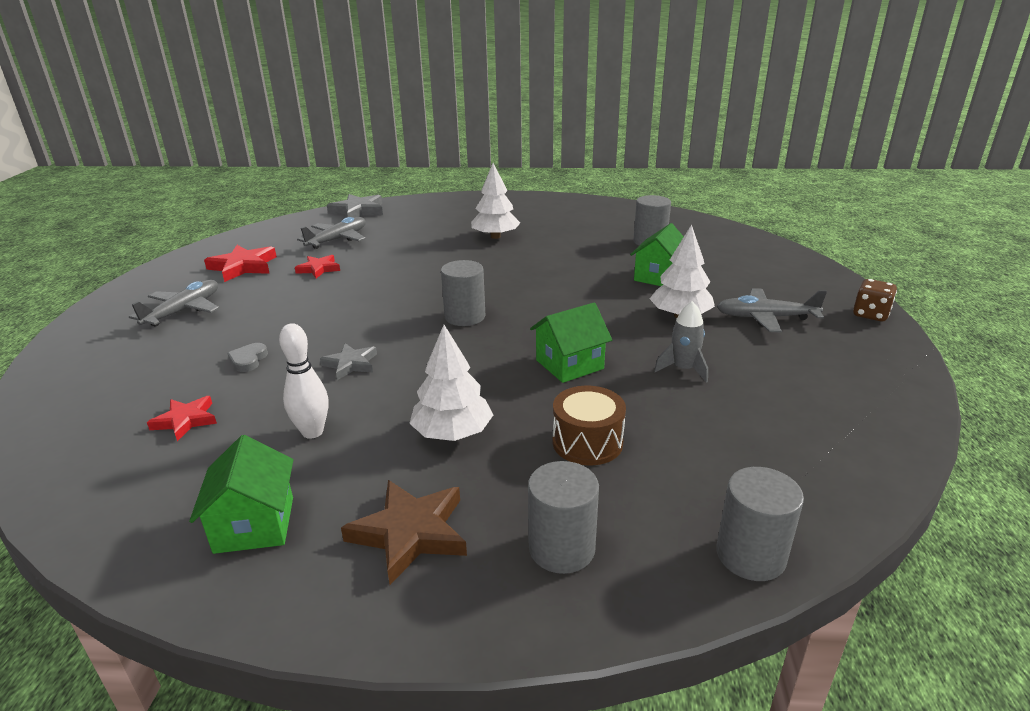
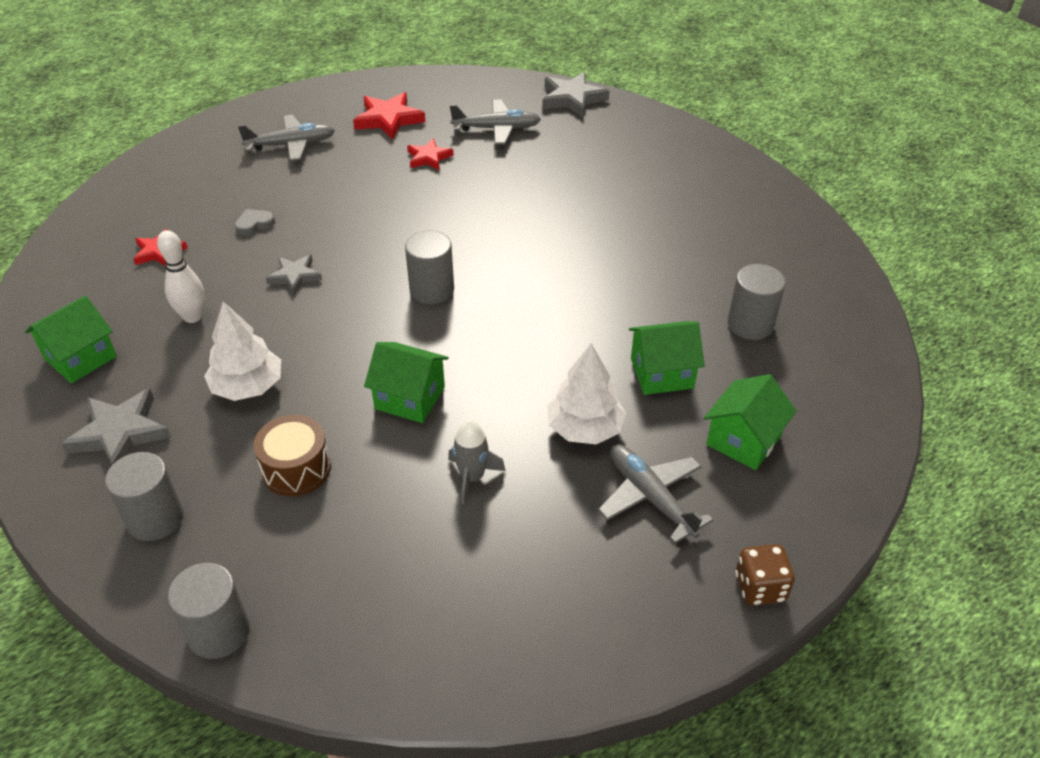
camera: 50 degrees right, 15 degrees up
brown star [341,480,467,585] -> grey star [62,388,171,465]
white tree [471,163,520,239] -> none
none -> green house [704,374,797,470]

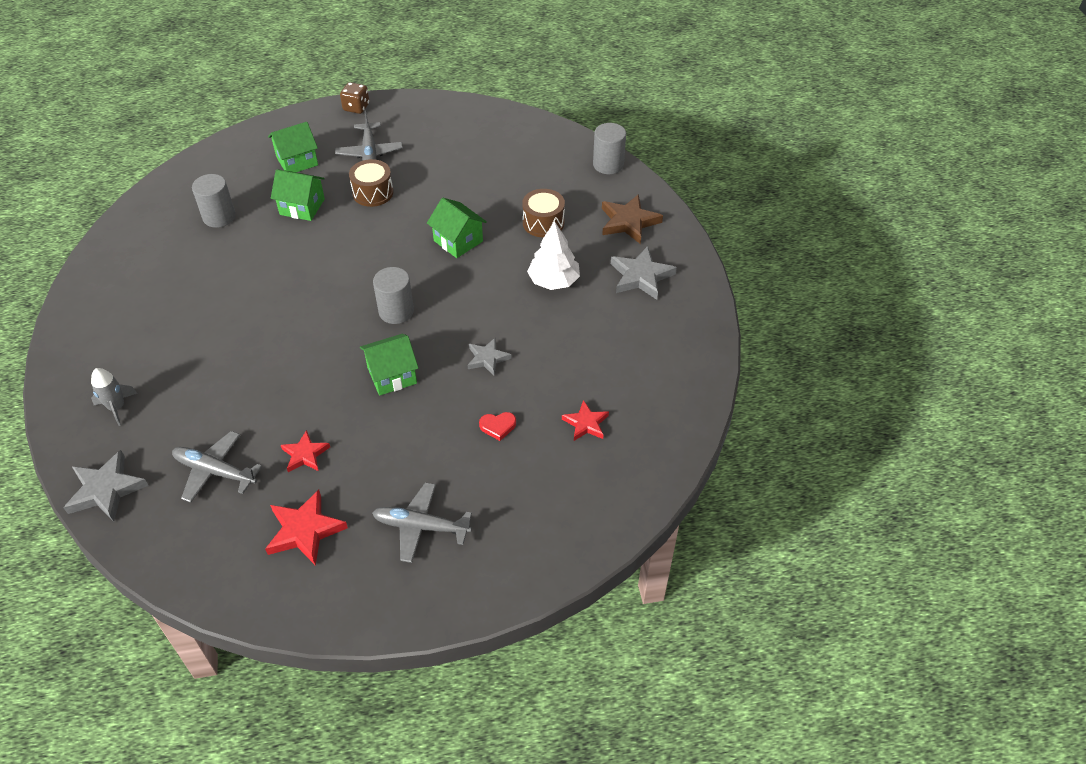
camera: 155 degrees left, 5 degrees up
green house [25,295,117,383] -> green house moved to [360,334,418,396]
grey cylinder [105,452,184,541] -> brown star [602,194,663,244]
white bowling pin [157,230,205,323] -> none
grey heart [235,209,275,236] -> red heart [479,412,516,441]
grey rocket [448,420,506,504] -> grey rocket moved to [91,368,138,426]
white tree [547,343,626,445] -> brown drum [349,159,393,207]

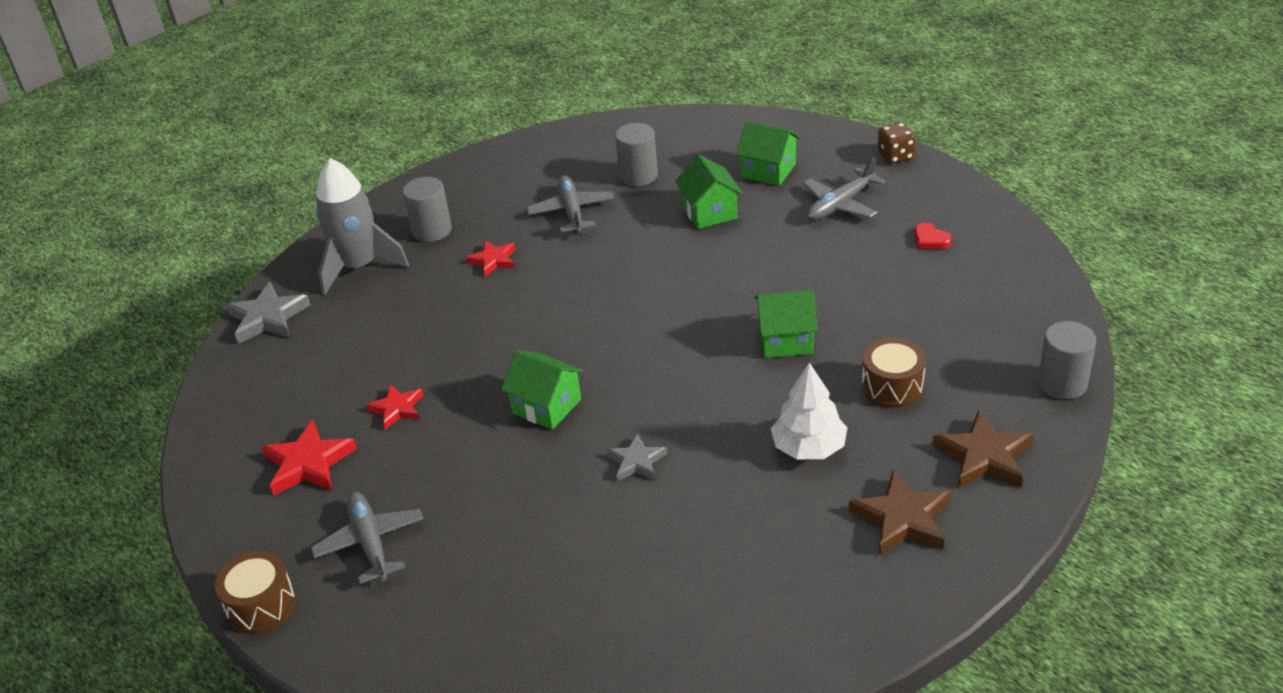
camera: 60 degrees right, 10 degrees down
grey rocket [91,368,138,426] -> grey rocket [316,158,409,295], size x1.95
grey plane [172,431,262,503] -> grey plane moved to [527,175,614,233]
brown drum [349,159,393,207] -> brown drum moved to [215,551,296,634]
grey cylinder [373,267,414,324] -> grey cylinder moved to [403,177,452,242]
green house [427,198,487,258] -> green house turned 75 degrees clockwise [754,290,818,358]
red heart [479,412,516,441] -> red heart moved to [914,223,952,249]
red star [562,400,609,441] -> red star moved to [466,240,515,277]
grey star [611,246,677,300] -> brown star [848,470,951,555]

